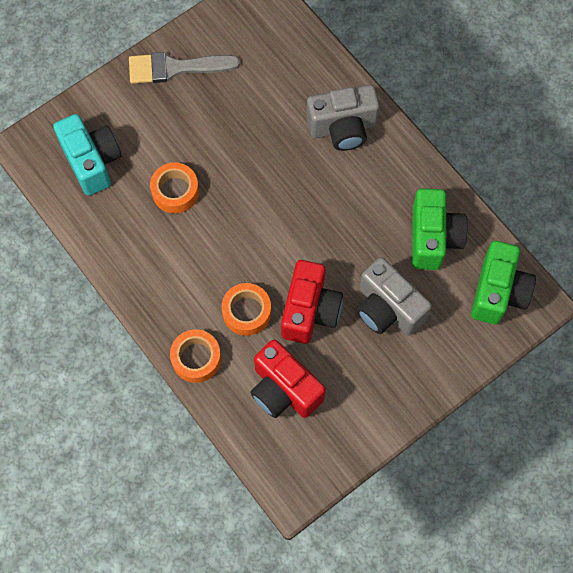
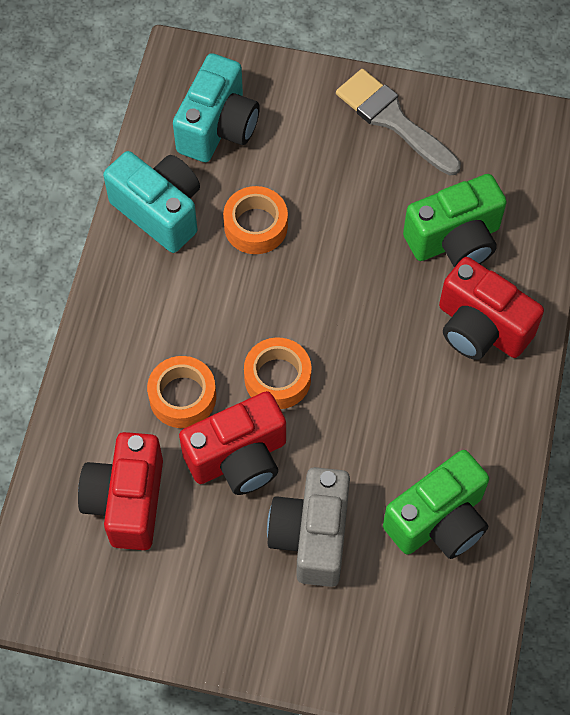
camera: 50 degrees right, 5 degrees down
orange tape [170,329,221,383] -> orange tape moved to [244,337,311,409]
grey camera [306,85,380,151] -> red camera [439,257,544,360]
green camera [471,241,536,325] -> green camera moved to [403,174,507,267]
none -> turquoise camera [103,151,200,253]

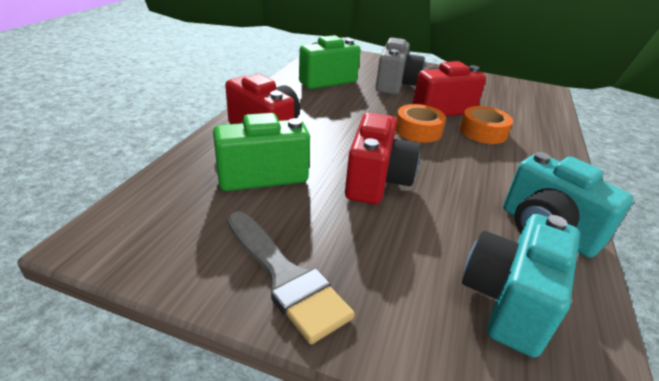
camera: 175 degrees left, 30 degrees down
red camera [78,432,163,550] -> red camera moved to [345,112,420,204]
orange tape [223,186,288,254] -> none

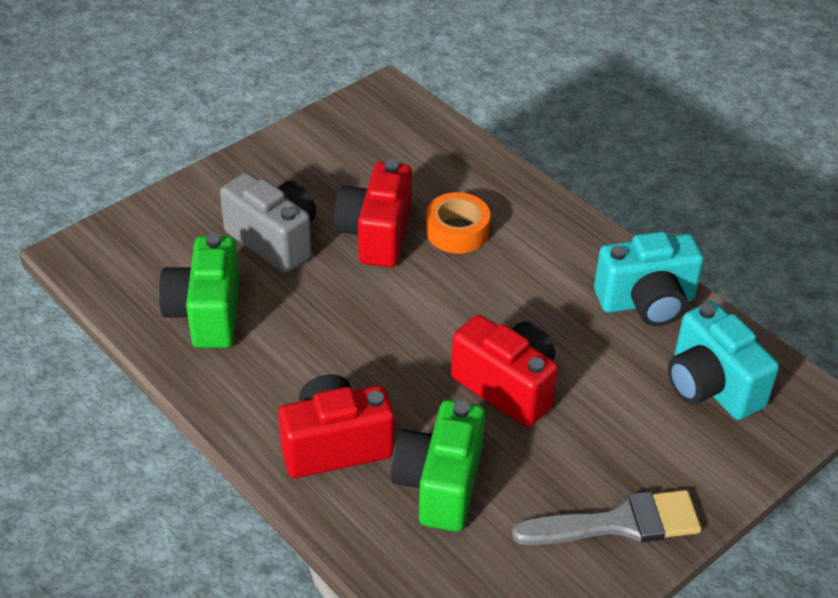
camera: 60 degrees left, 10 degrees up
orange tape [395,104,446,143] -> none

